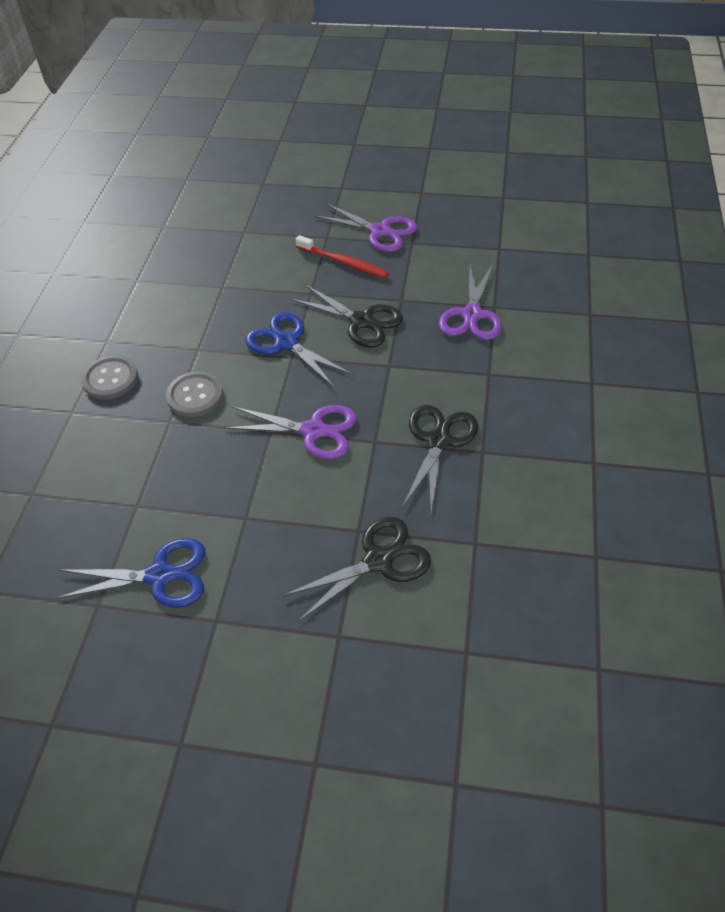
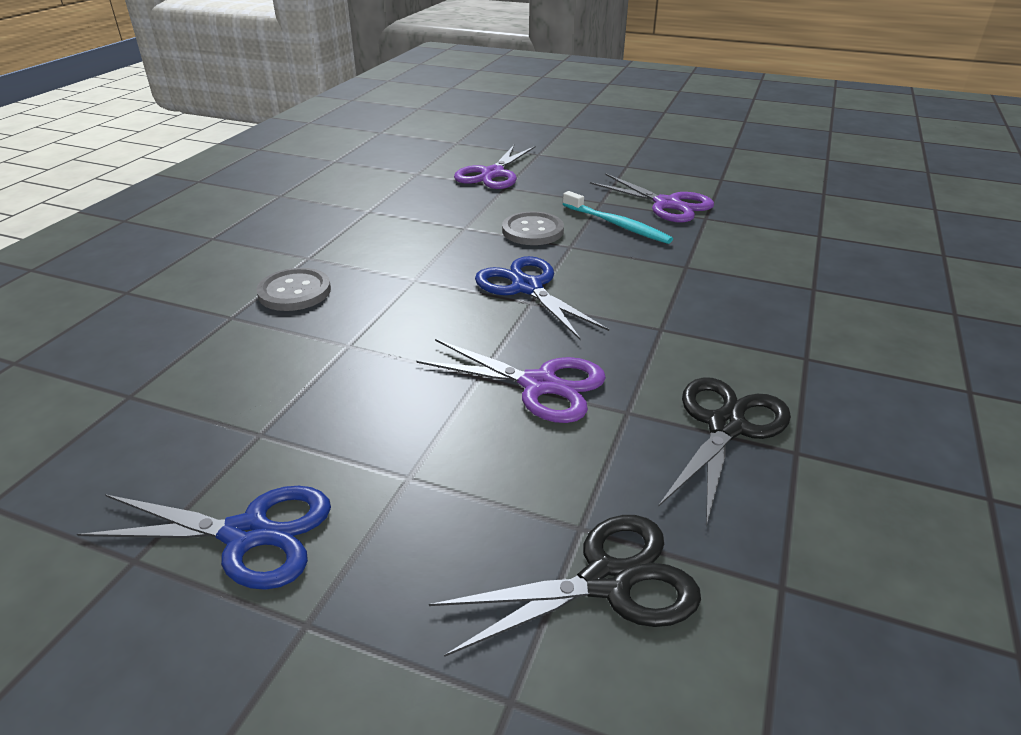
camera: 10 degrees right, 15 degrees down
grey button [166,371,223,417] -> grey button moved to [502,212,564,245]
black scissors [291,285,403,348] -> none
red toothbrush [296,235,389,278] -> turquoise toothbrush [563,191,673,244]
purple scissors [439,264,502,340] -> purple scissors moved to [454,145,536,189]

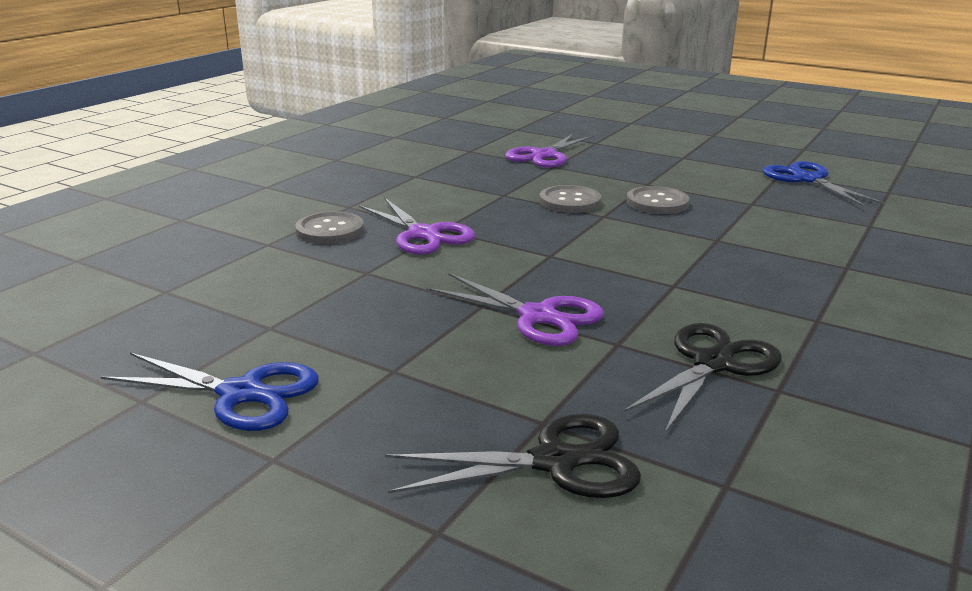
camera: 10 degrees right, 10 degrees down
blue scissors [475,256,609,340] -> blue scissors moved to [763,161,886,207]
turquoise toothbrush [563,191,673,244] -> grey button [626,186,689,214]
purple scissors [590,174,714,223] -> purple scissors moved to [359,198,475,255]

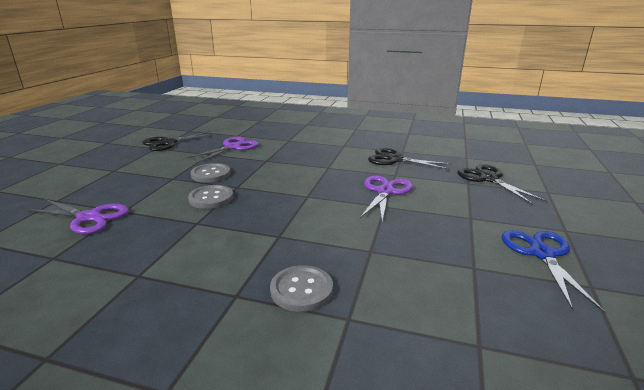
camera: 105 degrees left, 0 degrees up
purple scissors [359,198,475,255] -> purple scissors moved to [186,136,259,163]
blue scissors [763,161,886,207] -> black scissors [142,131,217,151]

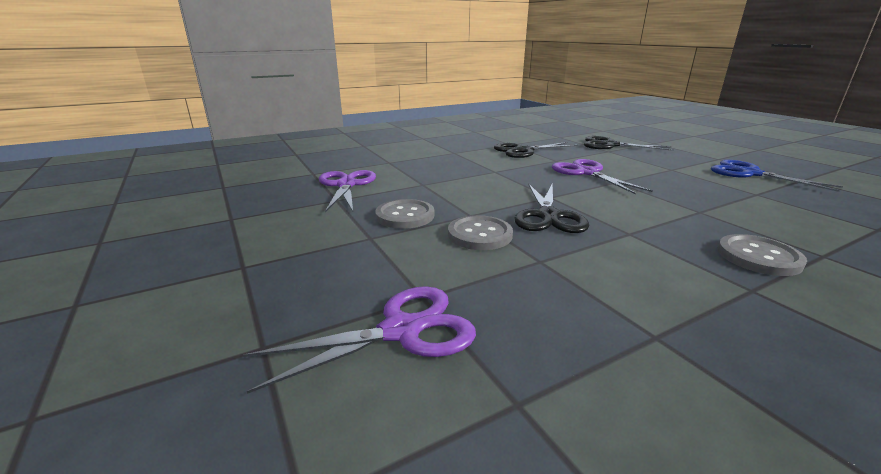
camera: 45 degrees left, 0 degrees up
black scissors [142,131,217,151] -> black scissors moved to [514,184,589,233]

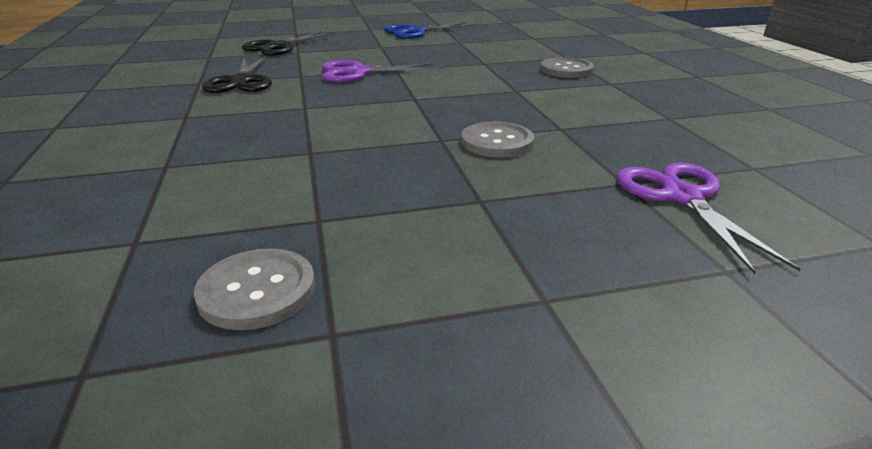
camera: 75 degrees left, 5 degrees up
purple scissors [319,170,376,212] -> none
grey button [375,199,434,229] -> grey button moved to [194,248,315,330]
black scissors [514,184,589,233] -> none

